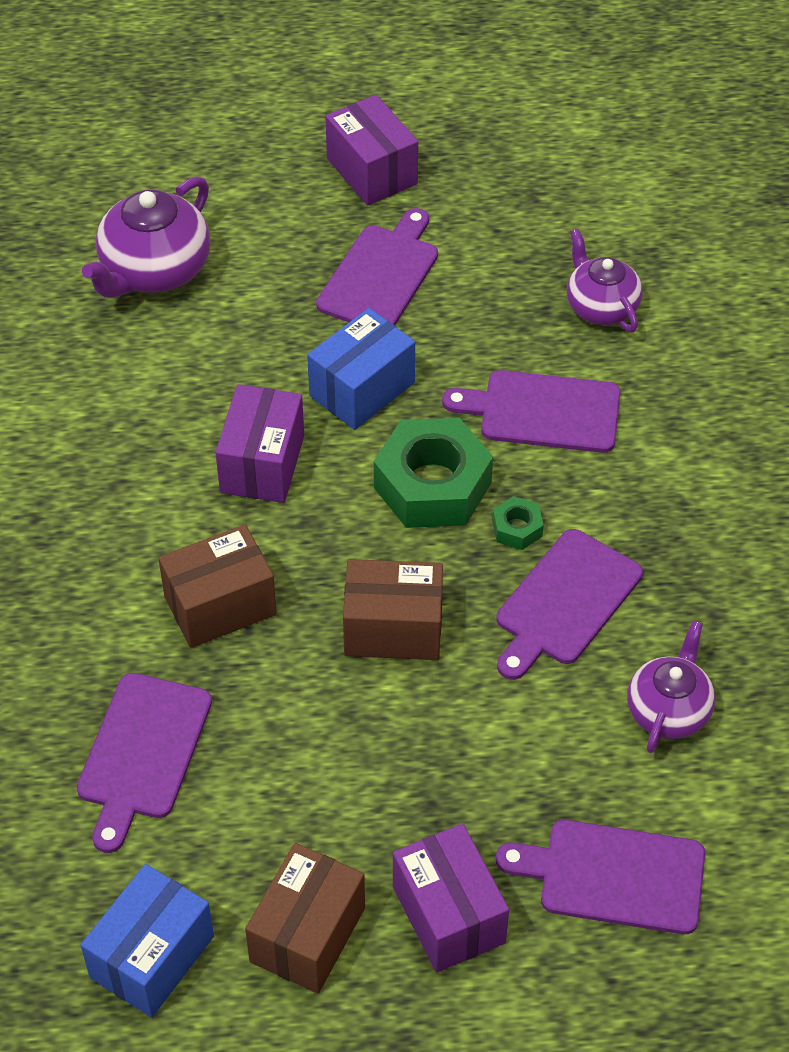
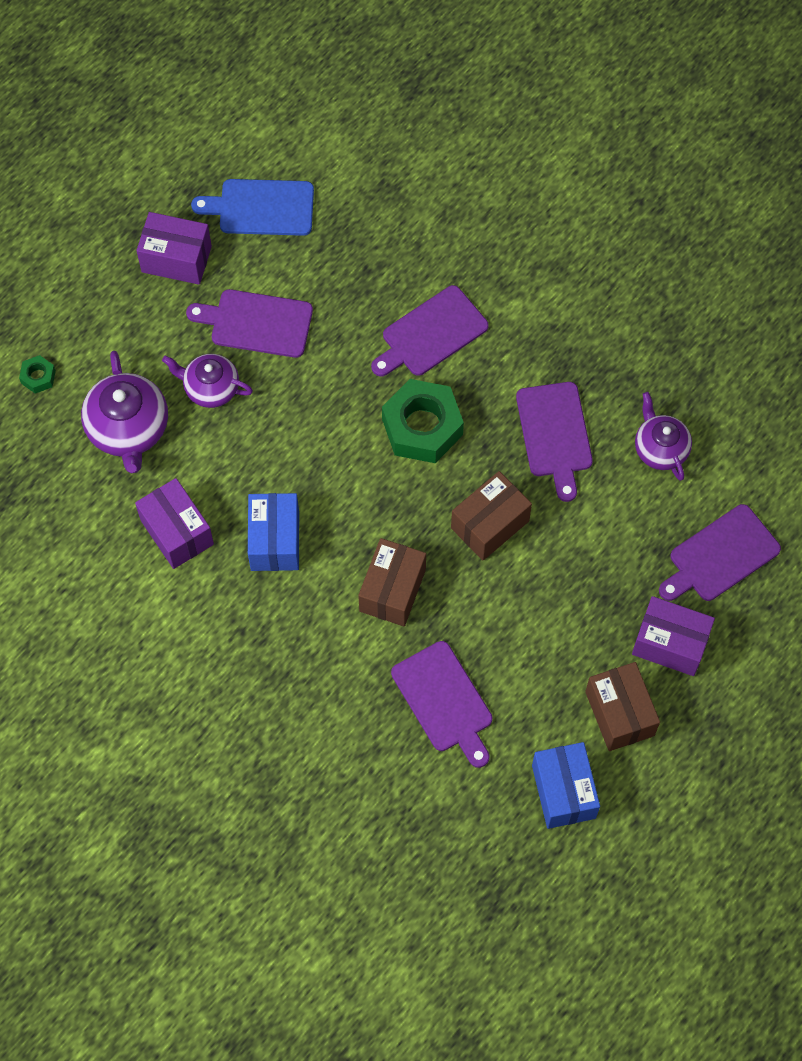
camera: 45 degrees left, 15 degrees up
purple box [215,384,304,503] -> purple box moved to [135,478,214,569]
blue box [307,308,415,430] -> blue box moved to [248,493,299,571]
purple cutting board [316,208,438,325] -> purple cutting board turned 60 degrees counterclockwise [186,289,313,358]
green nut [492,496,544,550] -> green nut moved to [19,355,56,394]
purple teapot [567,229,643,332] -> purple teapot moved to [162,354,253,408]
none -> blue cutting board [191,179,314,236]

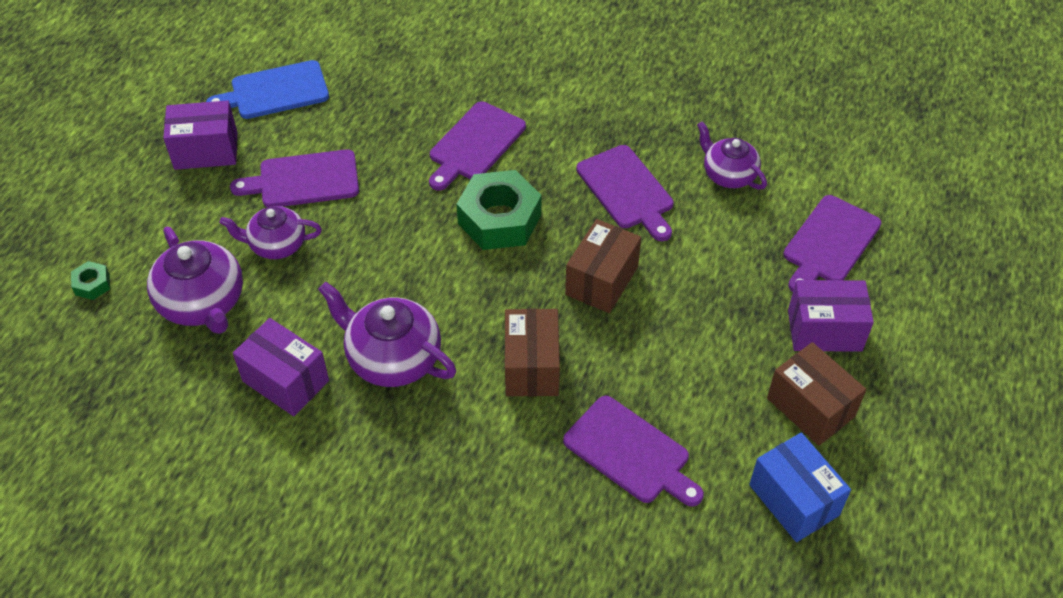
camera: 20 degrees left, 15 degrees down
blue box [248,493,299,571] -> purple teapot [318,282,456,387]

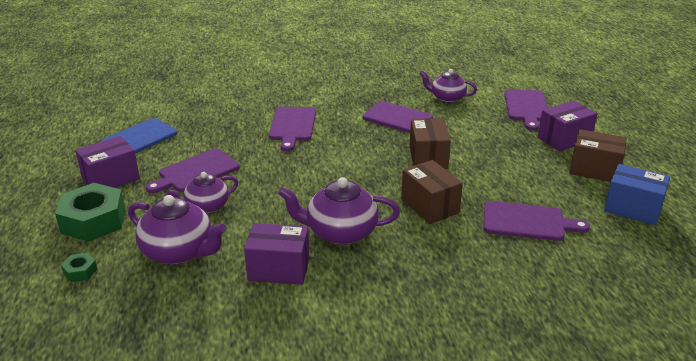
camera: 30 degrees left, 20 degrees down
green nut [456,170,541,250] -> green nut moved to [55,183,125,242]

